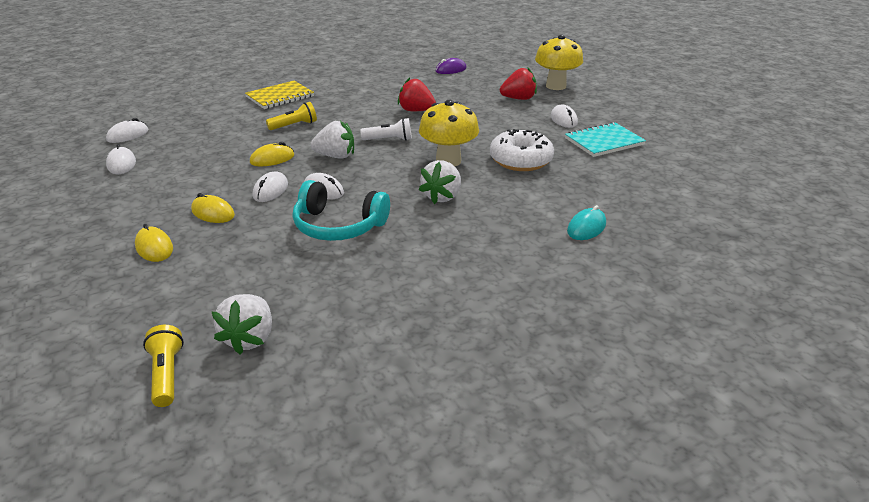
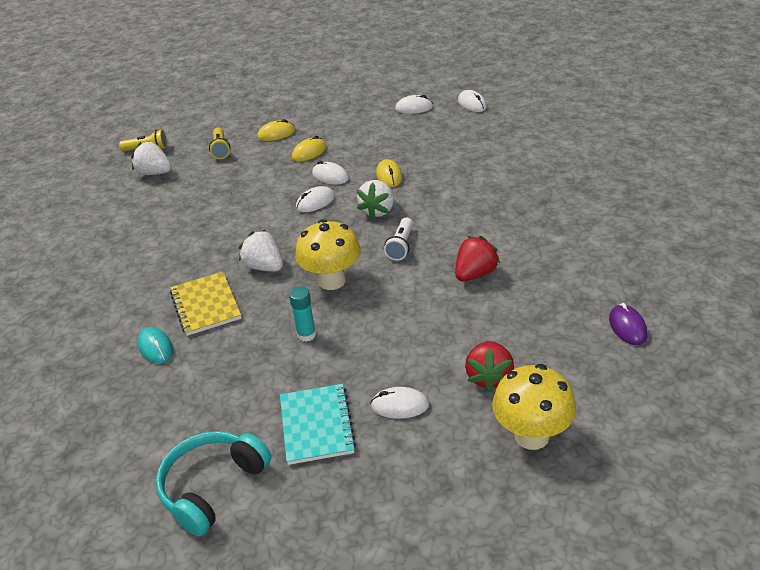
camera: 110 degrees right, 5 degrees up
yellow notebook [245,81,314,109] -> yellow notebook moved to [170,272,241,336]
yellow flashlight [266,102,317,130] -> yellow flashlight moved to [209,127,230,159]
turquoise headphones [293,180,390,241] -> turquoise headphones moved to [156,431,271,536]
white donut [490,129,554,171] -> turquoise glue stick [289,286,316,342]

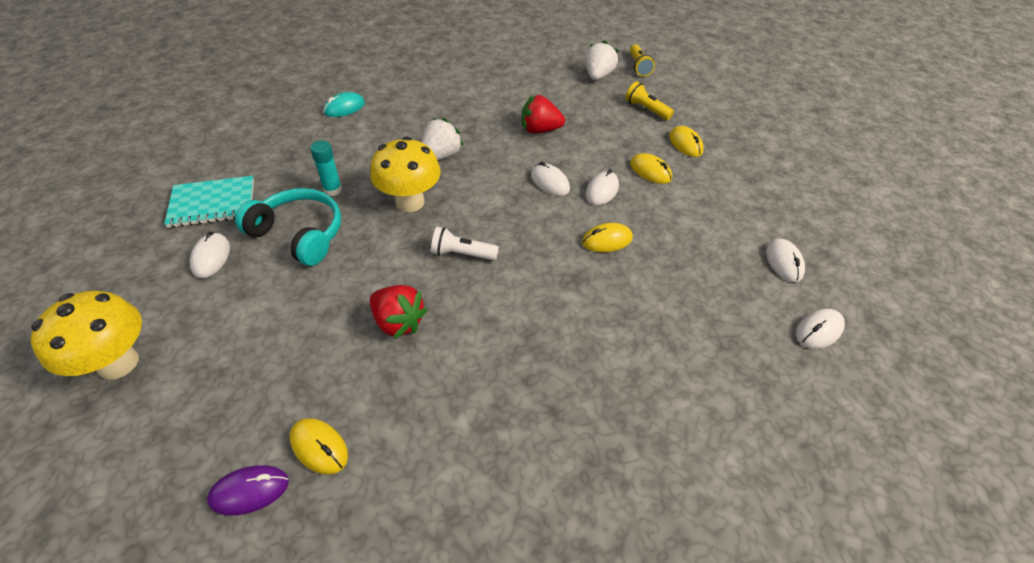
camera: 80 degrees right, 10 degrees up
turquoise headphones [156,431,271,536] -> turquoise headphones moved to [235,188,341,266]
yellow notebook [170,272,241,336] -> none
yellow flashlight [209,127,230,159] -> yellow flashlight turned 60 degrees clockwise [625,81,674,120]
white strawberry [357,180,394,219] -> none
red strawberry [465,341,514,392] -> red strawberry moved to [522,95,565,134]
none -> yellow mouse [290,418,348,474]

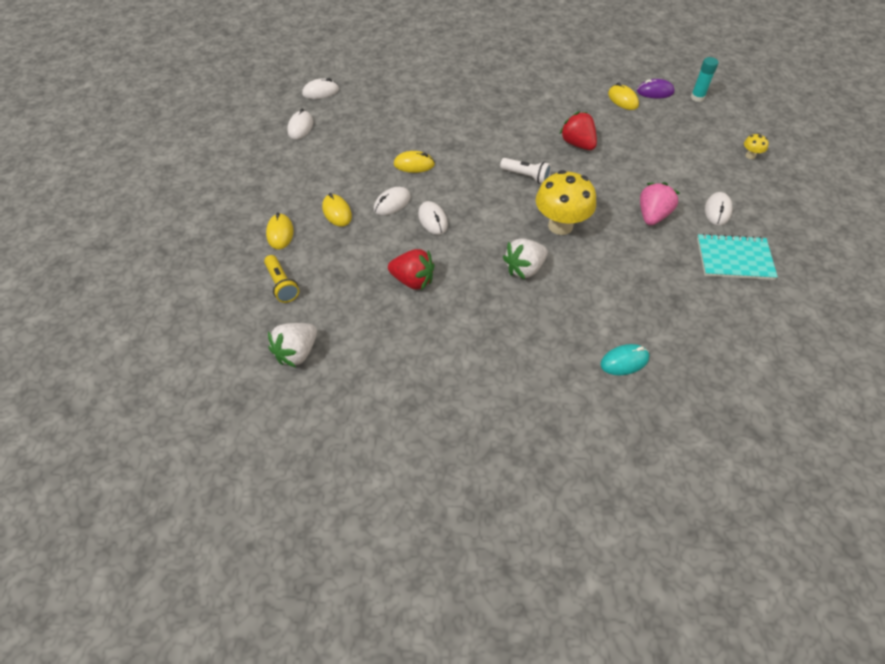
camera: 160 degrees left, 5 degrees up
yellow mushroom [31,291,142,379] -> yellow mushroom [744,133,769,159], size x0.43
turquoise headphones [235,188,341,266] -> pink strawberry [640,182,680,225]
turquoise glue stick [310,141,342,196] -> turquoise glue stick moved to [691,57,719,102]
yellow flashlight [630,44,655,77] -> none

